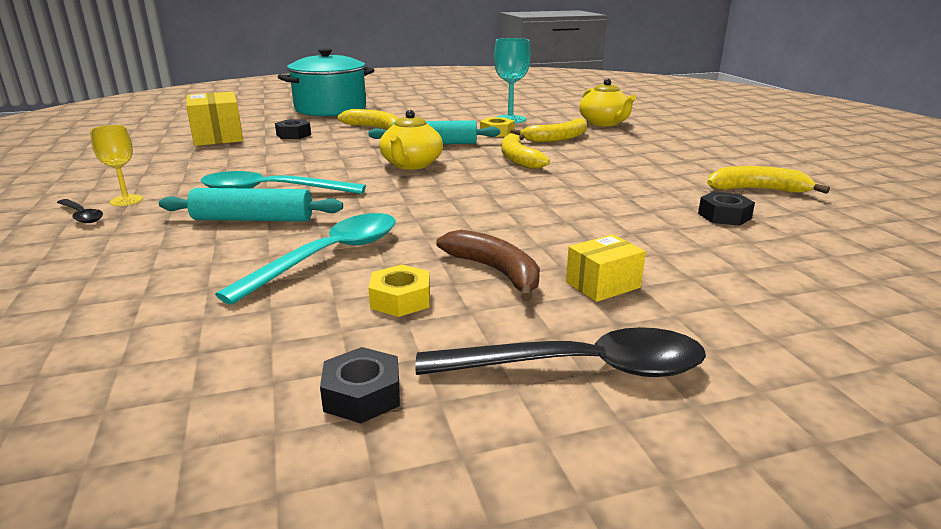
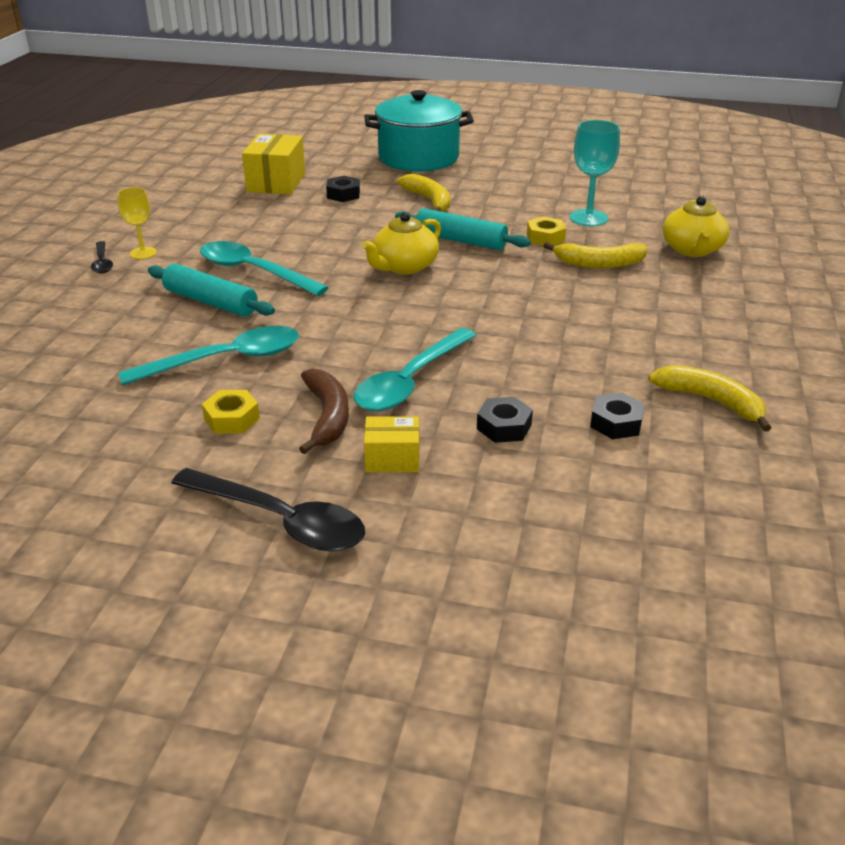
camera: 30 degrees right, 10 degrees up
black nut [320,347,400,423] -> black nut moved to [477,397,533,443]
yellow banana [501,133,550,169] -> none
none -> turquoise spoon [354,328,476,411]

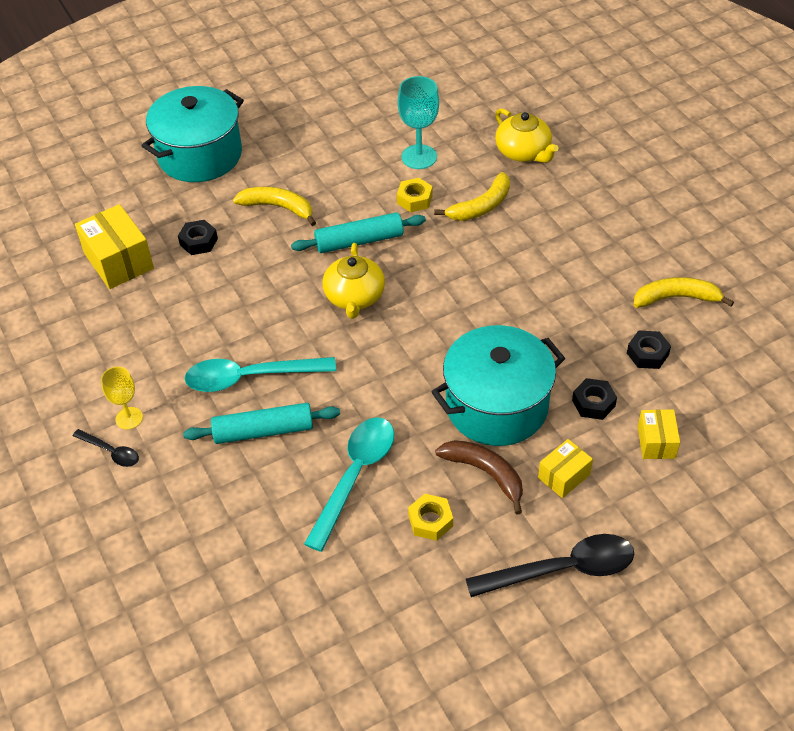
camera: 40 degrees left, 15 degrees up
turquoise spoon [354,328,476,411] -> turquoise pot [431,325,565,446]
none -> yellow box [638,409,680,459]

